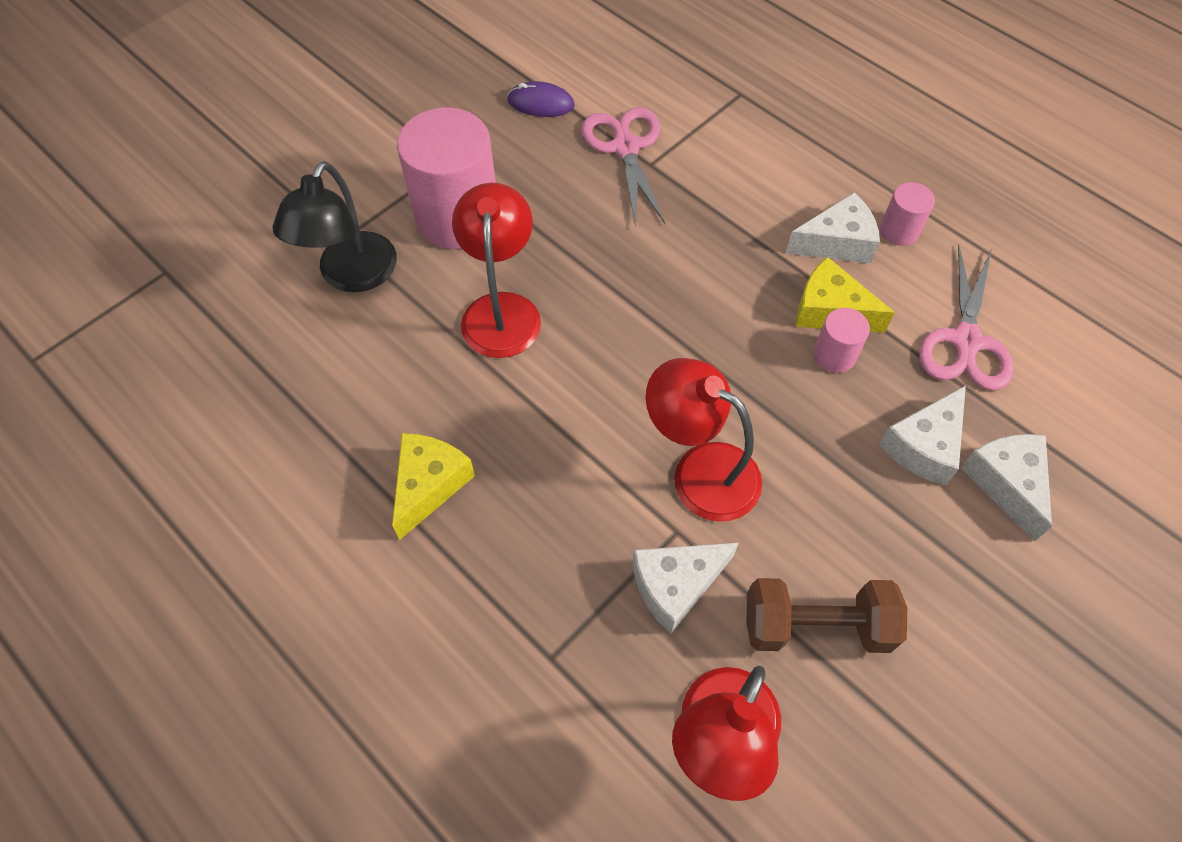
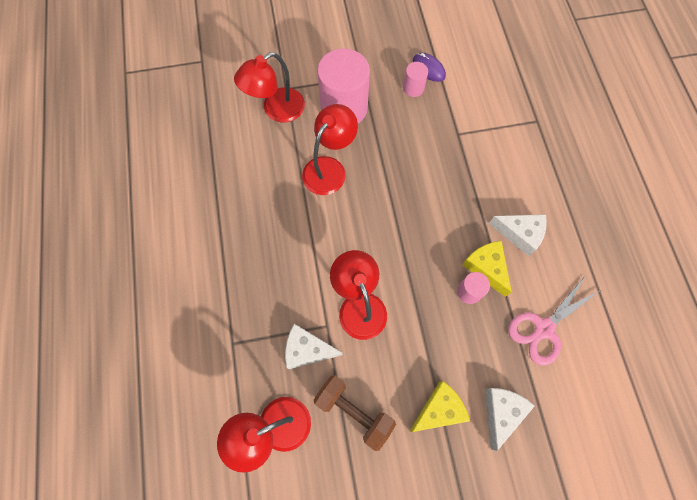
camera: 35 degrees right, 10 degrees up
black lamp [272,161,397,292] -> red lamp [234,52,305,122]
yellow cheese [392,433,475,540] -> yellow cheese moved to [410,381,470,432]
pink scissors [582,107,665,228] -> none
white cheese [879,385,966,486] -> none
pink cylinder [880,182,935,246] -> pink cylinder moved to [403,62,428,97]

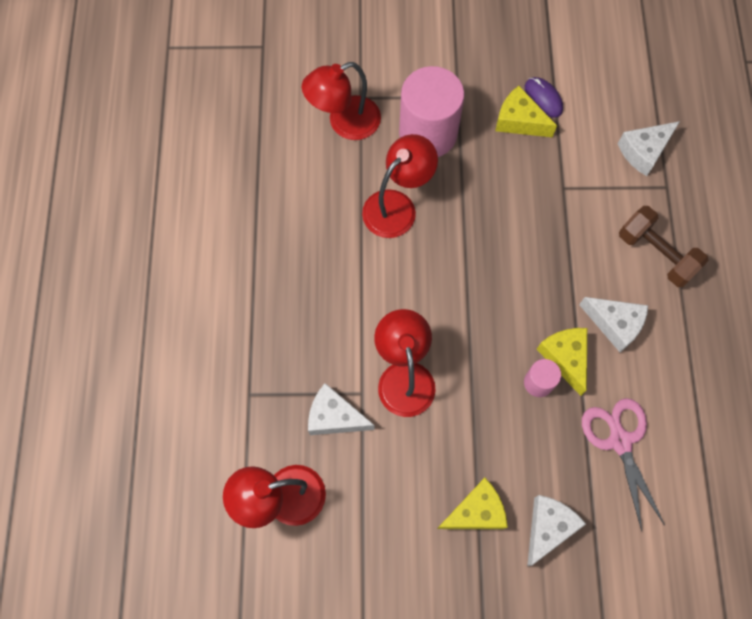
camera: 10 degrees right, 0 degrees up
brown dumbbell [314,375,396,451] -> brown dumbbell moved to [619,206,708,287]
pink cylinder [403,62,428,97] -> yellow cheese [495,86,557,138]
pink scissors [508,277,599,366] -> pink scissors turned 105 degrees clockwise [582,398,665,531]
none -> white cheese [618,121,680,176]

